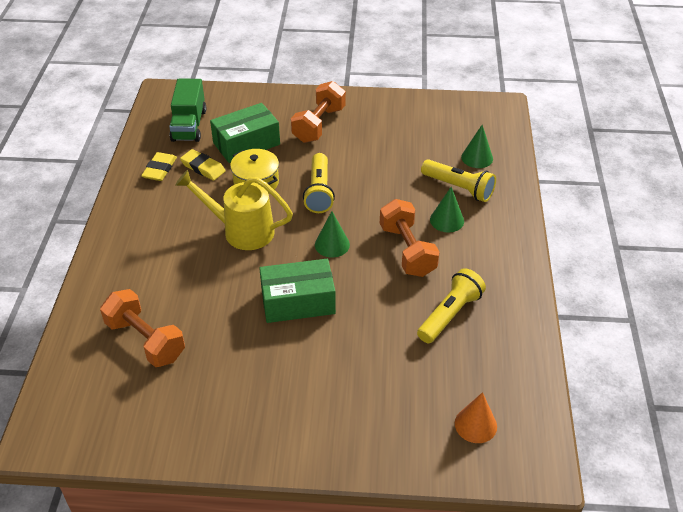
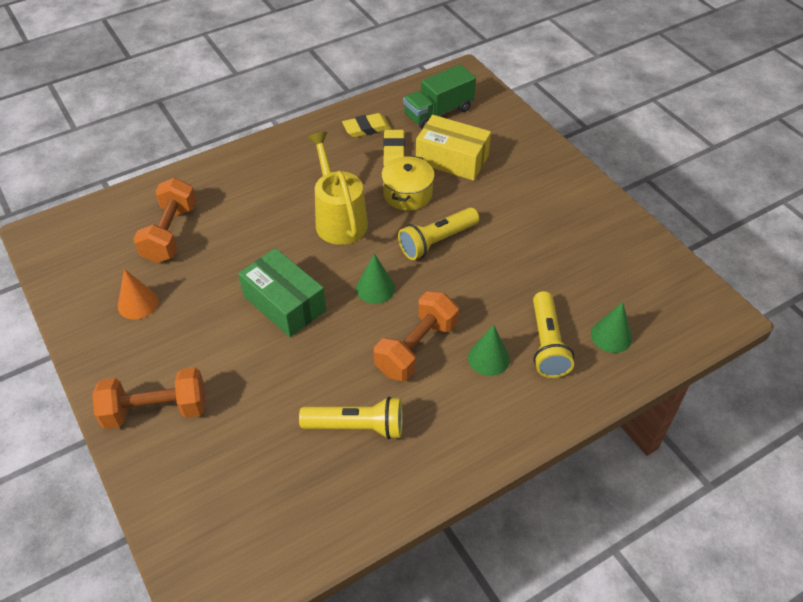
camera: 55 degrees right, 5 degrees up
green box [210,103,280,163] -> yellow box [416,115,491,181]
orange dumbbell [291,81,346,143] -> orange dumbbell moved to [92,367,206,429]
orange cone [455,392,497,443] -> orange cone moved to [118,269,158,319]

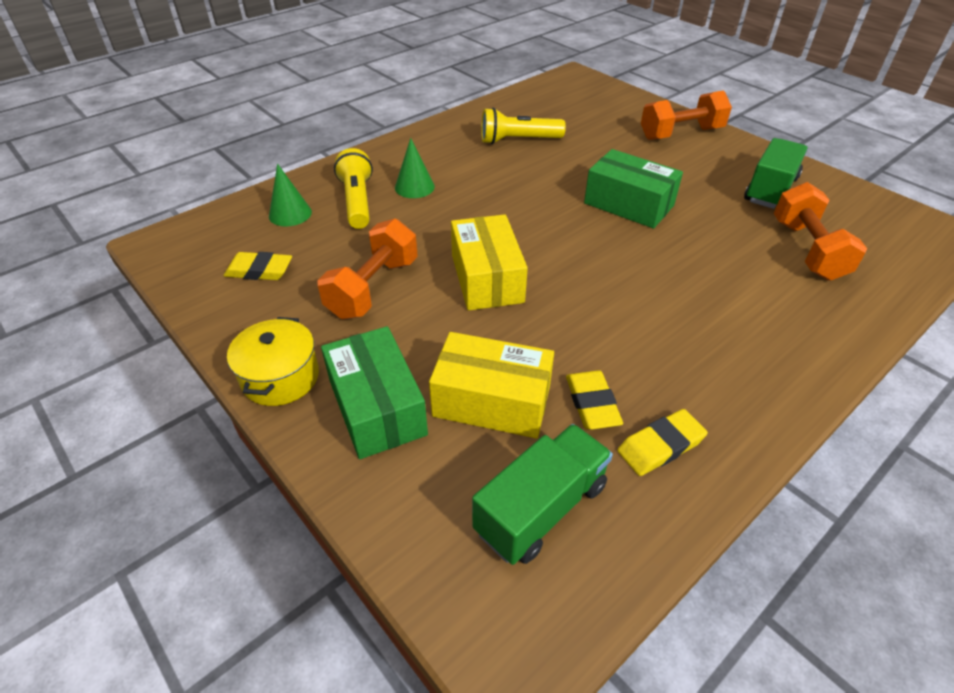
camera: 170 degrees right, 5 degrees down
orange cone [118,269,158,319] -> green truck [744,138,808,209]
yellow watering can [307,132,368,245] -> none
green cone [356,253,395,304] -> none
orange dumbbell [374,291,459,381] -> orange dumbbell moved to [317,219,418,319]
yellow pot [381,155,435,211] -> yellow pot moved to [227,317,319,406]
yellow flashlight [398,208,479,260] -> yellow box [451,214,528,310]
none -> yellow eraser [224,252,292,280]
none -> green box [321,326,428,459]

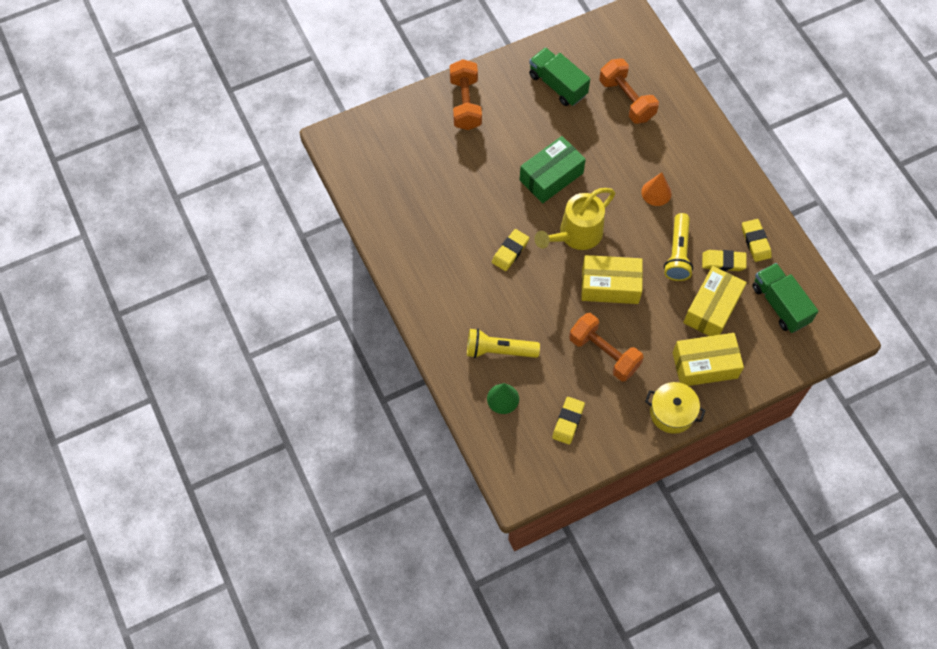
camera: 75 degrees left, 20 degrees up
green box [321,326,428,459] -> yellow box [673,333,744,386]
green cone [395,138,435,198] -> none
yellow flashlight [481,108,566,144] -> yellow flashlight moved to [664,213,693,281]
orange dumbbell [774,182,867,281] -> orange dumbbell turned 45 degrees clockwise [599,59,659,124]
none -> yellow eraser [492,229,529,271]
none -> yellow watering can [534,188,615,250]
none -> orange cone [641,173,671,206]

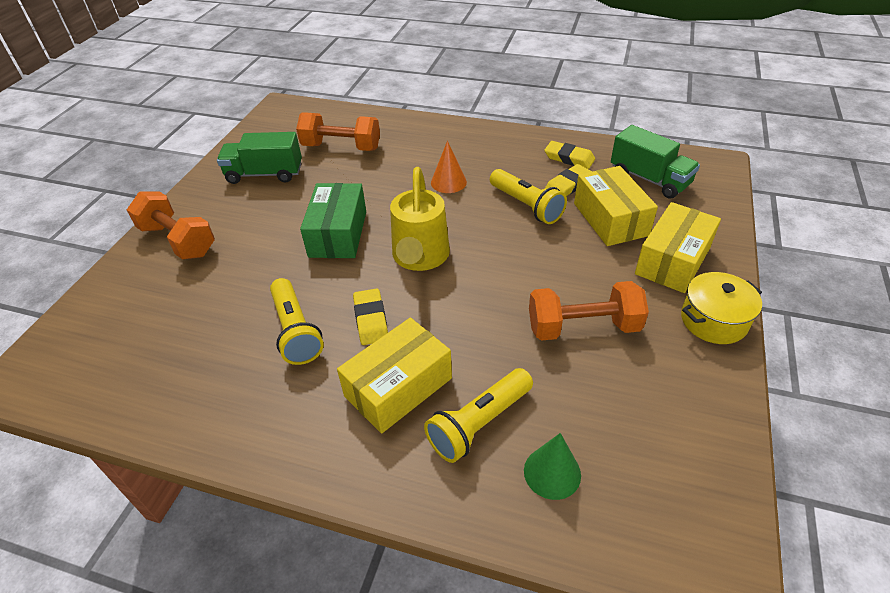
camera: 45 degrees left, 20 degrees down
yellow eraser [552,397,585,445] -> none
yellow box [581,255,643,304] -> yellow box moved to [337,318,452,433]
green truck [752,263,818,333] -> green truck turned 150 degrees counterclockwise [611,125,700,199]
none -> yellow flashlight [270,278,324,365]

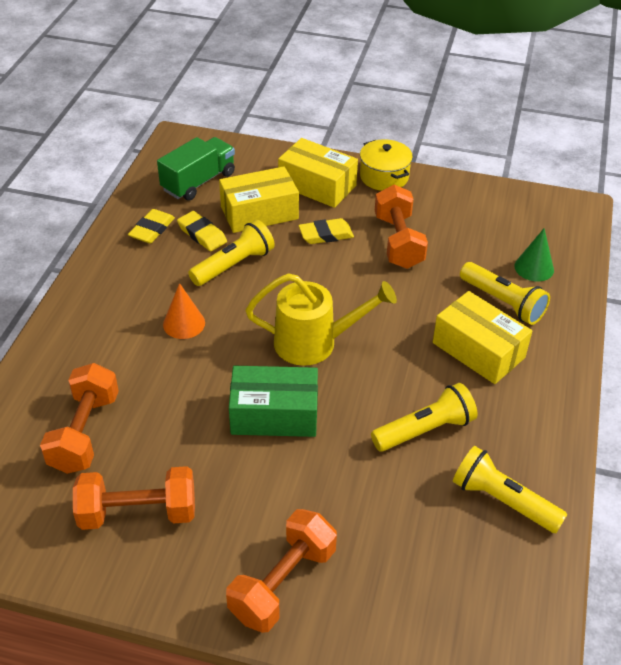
camera: 95 degrees left, 0 degrees up
green truck [217,132,302,184] -> orange dumbbell [73,466,195,530]
yellow eraser [353,288,388,345] -> yellow eraser moved to [298,218,354,244]
none -> yellow flashlight [453,446,567,533]

